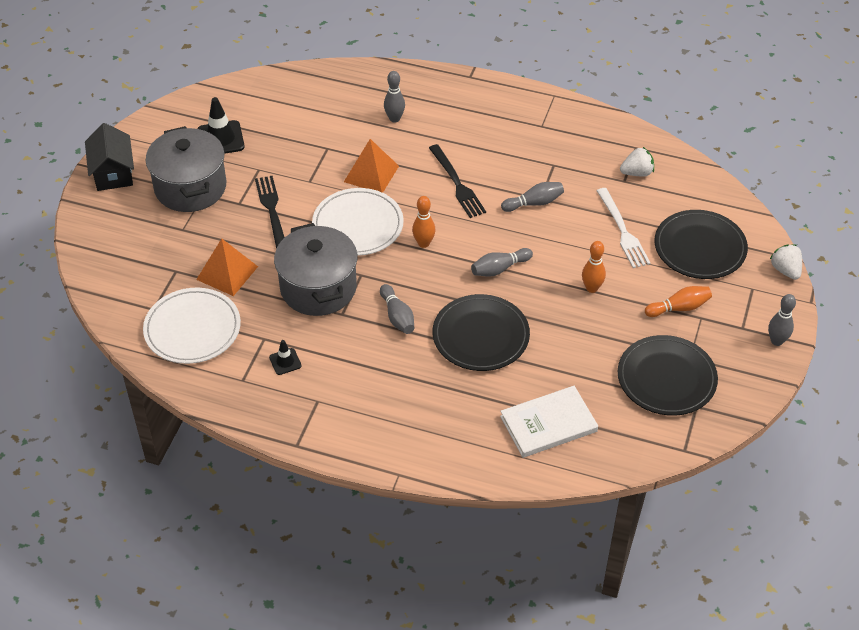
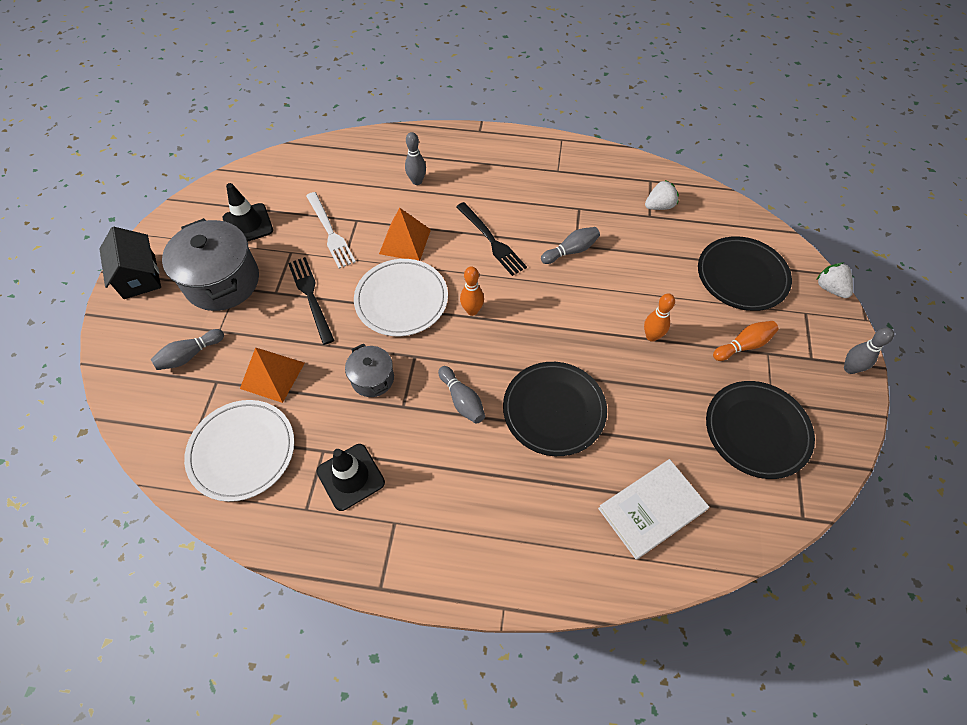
camera: 10 degrees left, 10 degrees up
black traffic cone [269,340,301,375] -> black traffic cone [316,444,385,511], size x1.83
grey pot [274,223,357,316] -> grey pot [345,344,394,397], size x0.53
grey bowling pin [471,248,533,277] -> grey bowling pin moved to [150,329,224,370]
white fork [596,188,651,268] -> white fork moved to [306,192,356,269]

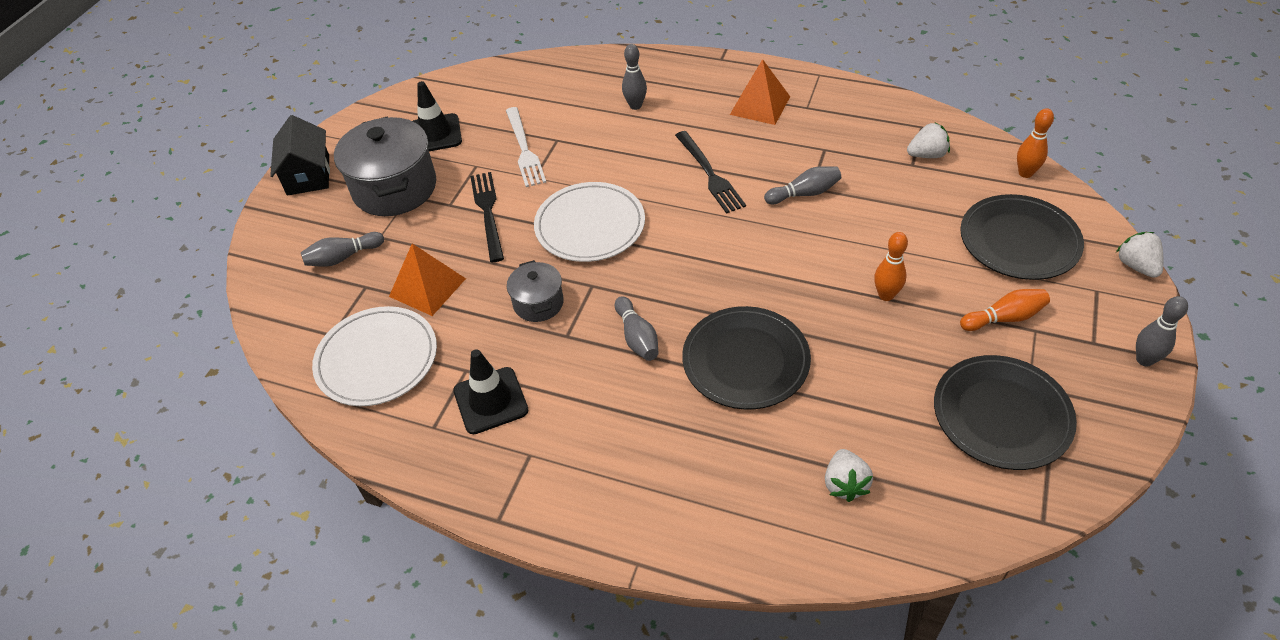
camera: 15 degrees right, 10 degrees down
orange pyramid [379,208,431,261] -> orange pyramid moved to [730,59,790,125]
orange bowling pin [460,266,484,316] -> orange bowling pin moved to [1017,108,1054,178]
white book [598,459,709,559] -> white strawberry [825,449,873,502]

